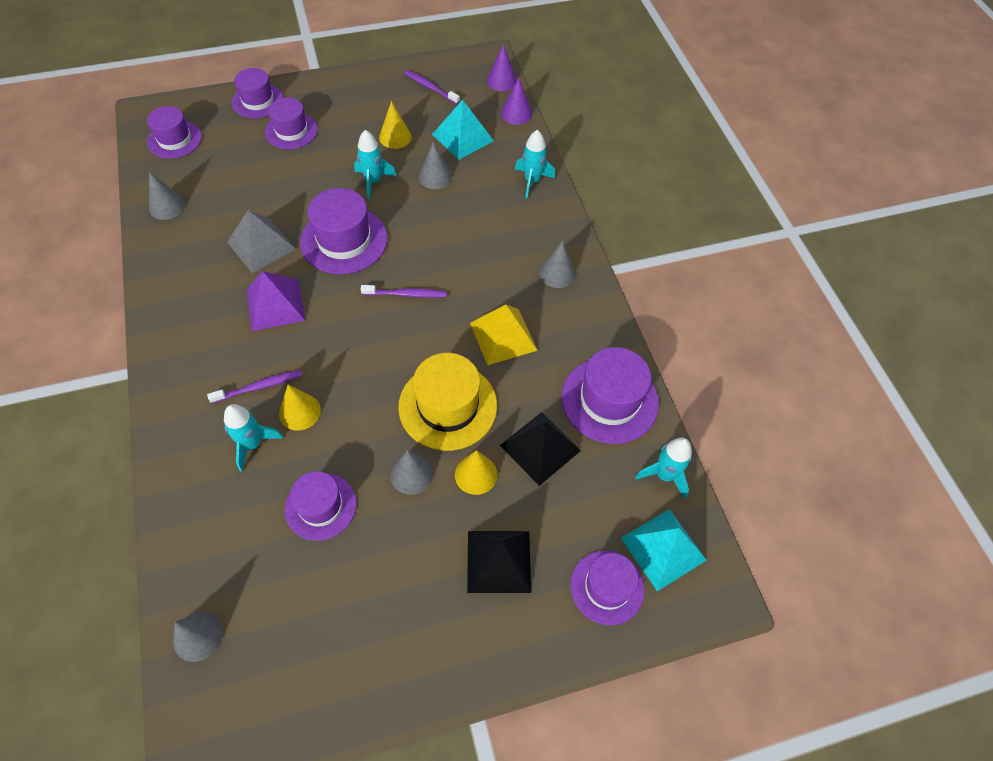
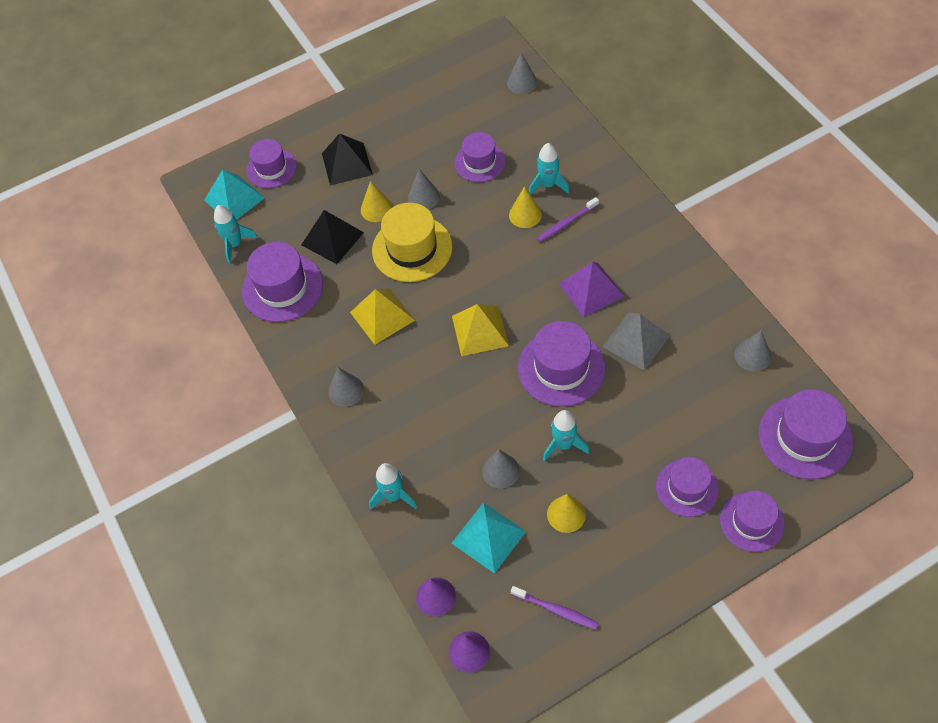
camera: 175 degrees right, 0 degrees up
purple hat [147,106,202,159] -> purple hat [758,389,853,479], size x1.51
purple toothbrush [361,285,447,298] -> yellow pyramid [452,304,509,356]

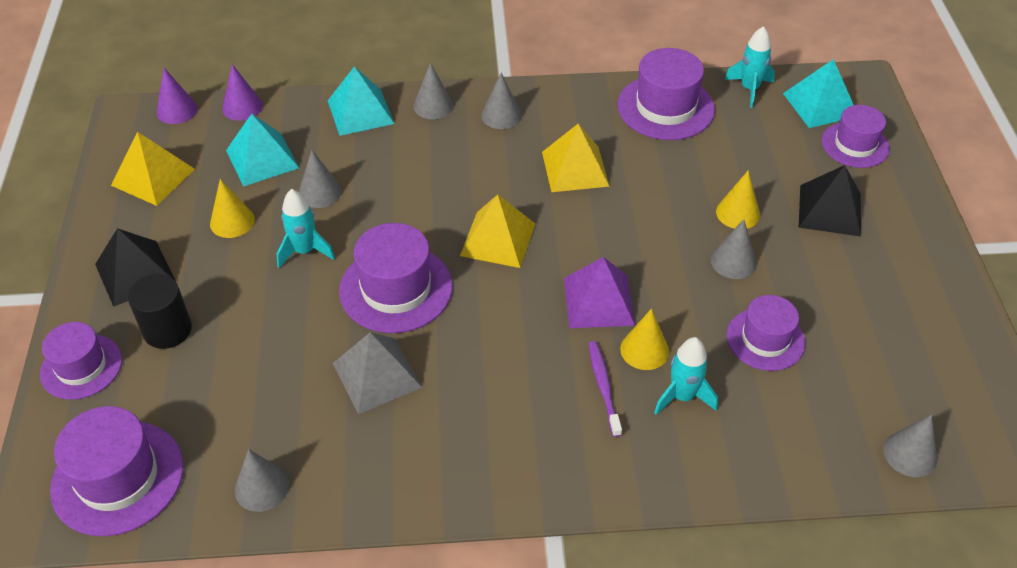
camera: 110 degrees right, 10 degrees down
black pyramid [301,210,364,264] -> black pyramid moved to [95,228,176,307]
turquoise rocket [369,463,417,510] -> turquoise pyramid [328,66,394,136]
yellow hat [372,203,453,282] -> none
purple toothbrush [511,586,599,630] -> yellow pyramid [111,132,195,206]
purple pyramid [558,262,624,318] -> purple pyramid moved to [564,257,635,328]
purple hat [656,457,719,517] -> black cylinder [128,274,192,349]
none -> grey cone [413,63,453,119]

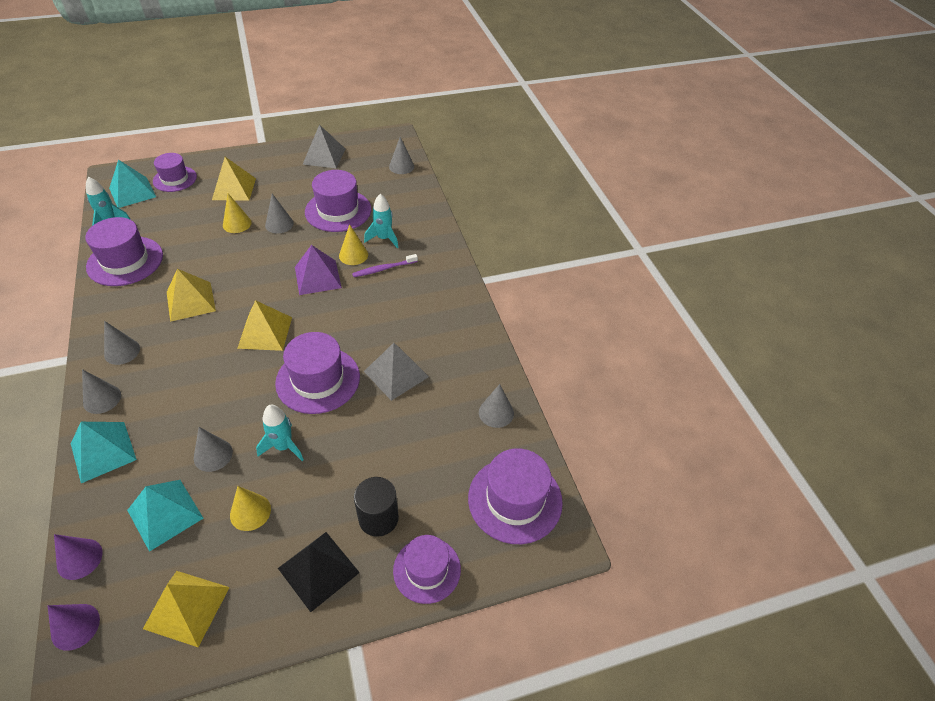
camera: 105 degrees left, 0 degrees up
purple hat [727,295,806,371] -> purple hat [305,170,371,232], size x1.51
black pyramid [799,165,861,236] -> yellow pyramid [212,157,256,201]
none -> grey pyramid [302,124,345,168]

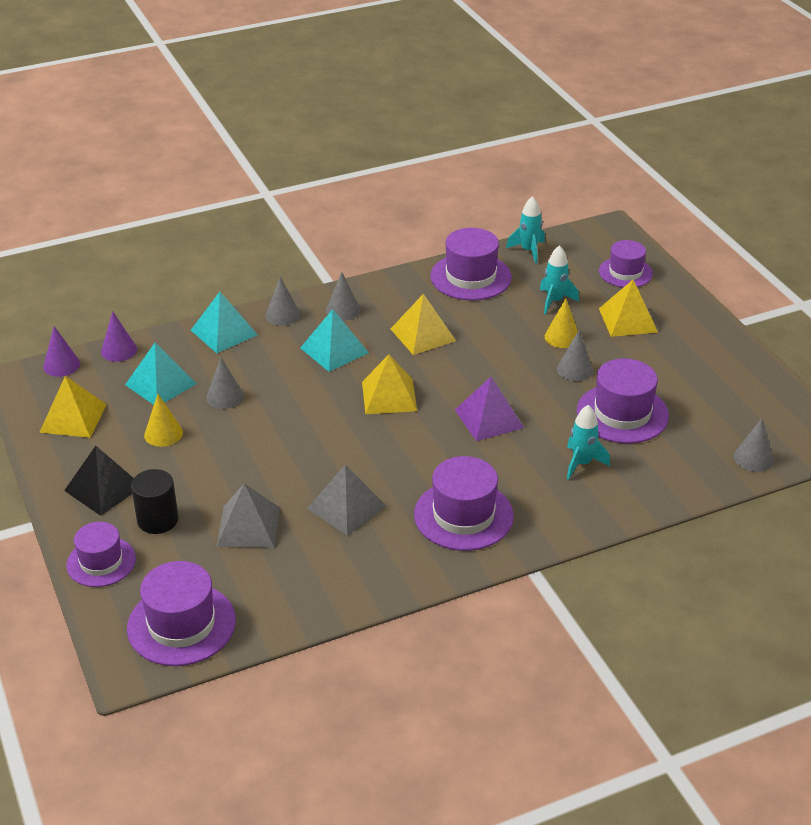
camera: 85 degrees right, 10 degrees down
turquoise pyramid [109,160,156,208] -> turquoise pyramid moved to [300,309,369,372]
turquoise rocket [256,405,304,461] -> turquoise rocket moved to [540,245,579,314]
purple hat [275,332,360,414] -> purple hat moved to [414,456,514,551]
grey pyramid [302,124,345,168] -> grey pyramid moved to [216,483,280,548]
yellow cone [339,224,368,265] -> none
purple toothbrush [352,254,418,277] -> none
grey cone [479,384,514,428] -> none

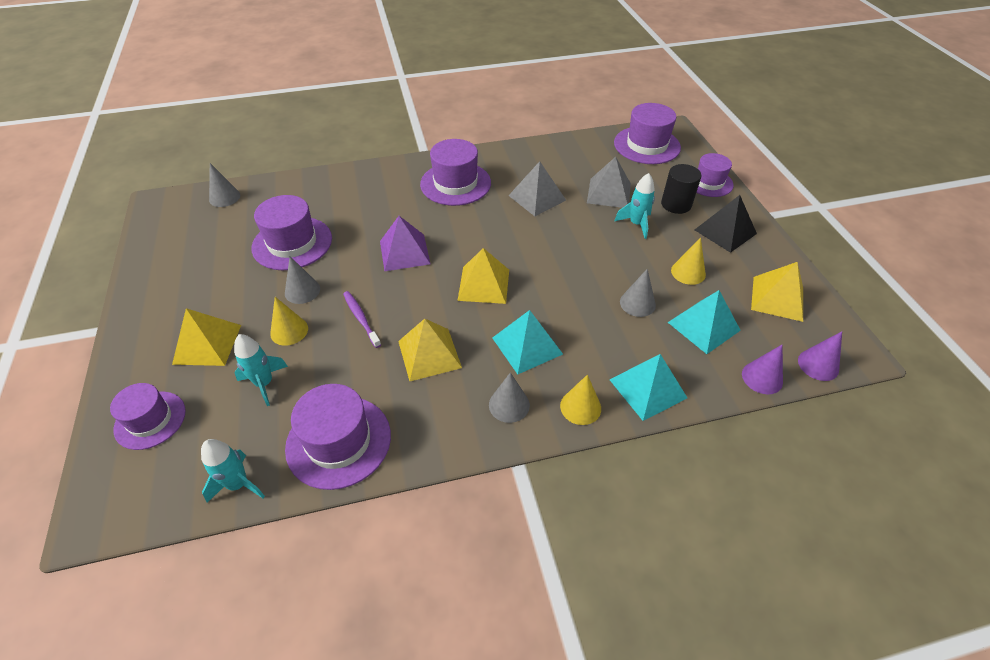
camera: 170 degrees left, 10 degrees up
grey cone [266,276,300,326] -> yellow cone [560,375,601,425]
turquoise rocket [567,405,610,480] -> turquoise rocket moved to [614,173,655,239]
none -> purple toothbrush [343,291,381,348]

